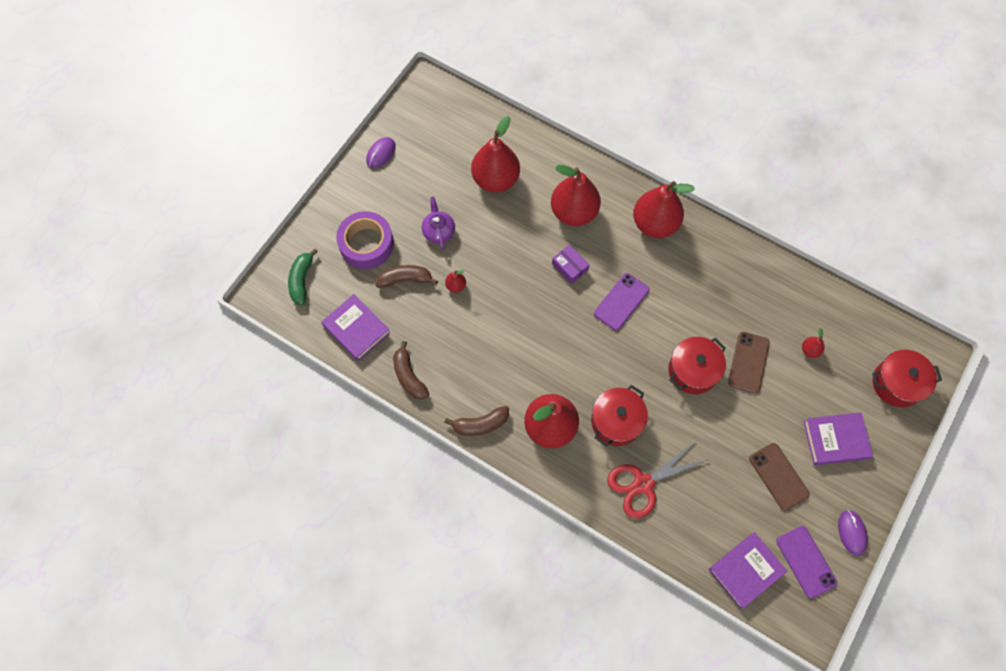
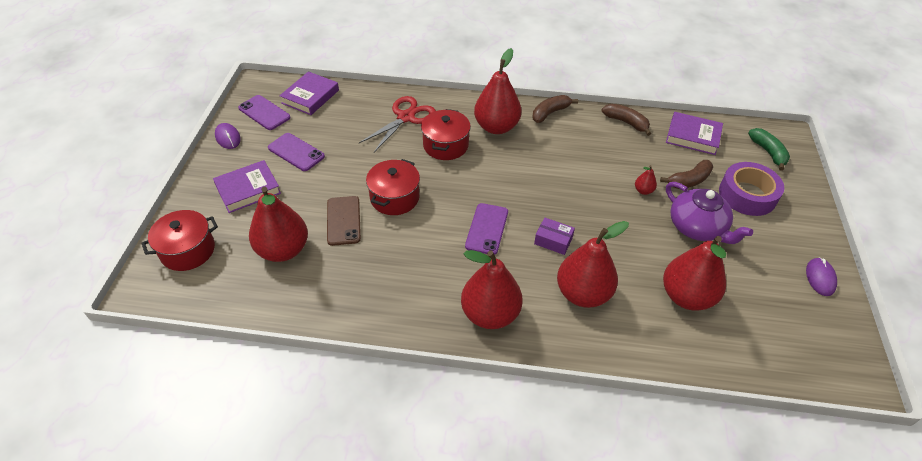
camera: 155 degrees right, 20 degrees down
purple teapot [422,196,455,250] -> purple teapot [666,182,753,244], size x1.62
brown phone [749,443,810,511] -> purple phone [268,133,325,171]
red pear [802,328,825,358] -> red pear [249,187,308,262], size x2.41

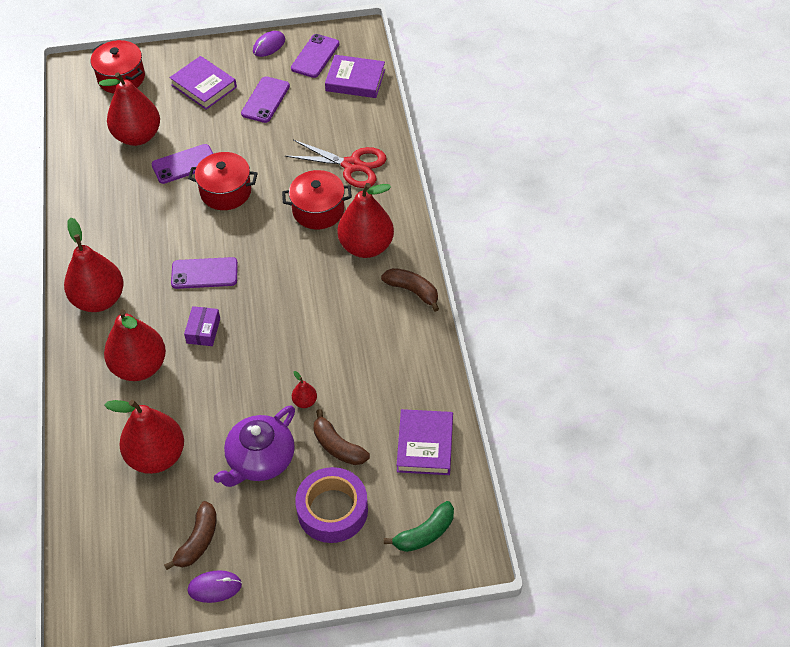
camera: 75 degrees right, 5 degrees up
brown phone [327,196,361,246] -> purple phone [151,144,213,184]
brown banana [602,104,651,136] -> brown banana moved to [164,501,217,570]

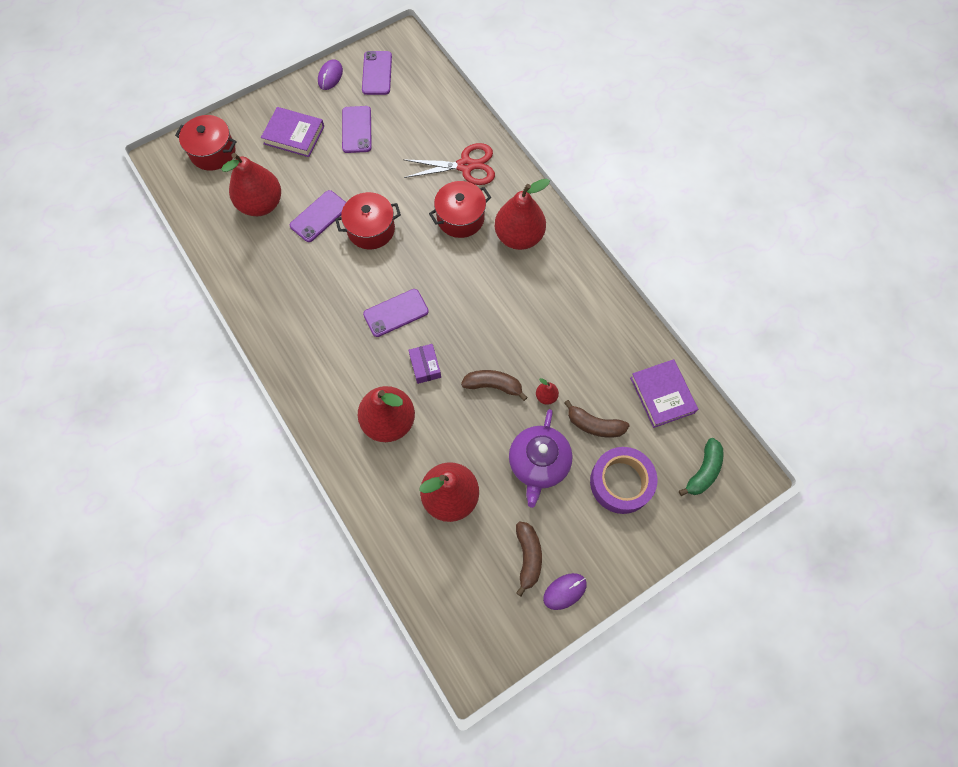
camera: 25 degrees left, 15 degrees up
red pear [64,217,124,312] -> none
purple book [325,55,385,98] -> none
brown banana [381,268,439,312] -> brown banana moved to [461,370,528,401]

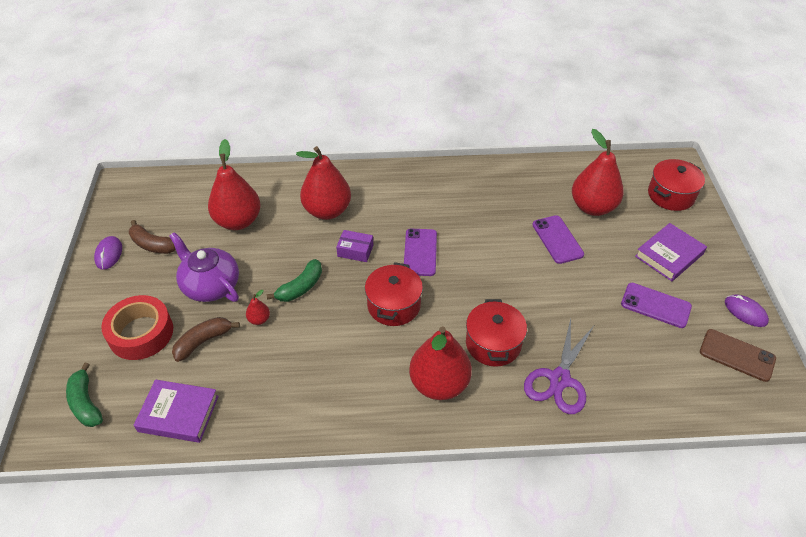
camera: 120 degrees right, 20 degrees down
red pot [335,192,401,249] -> red pot moved to [365,262,423,326]
purple phone [362,51,392,95] -> brown phone [700,329,776,382]
red scissors [403,143,495,185] -> purple scissors [524,319,594,414]
brown banana [461,370,528,401] -> green banana [266,259,322,302]
purple tape [590,447,657,514] -> red tape [101,295,173,360]

